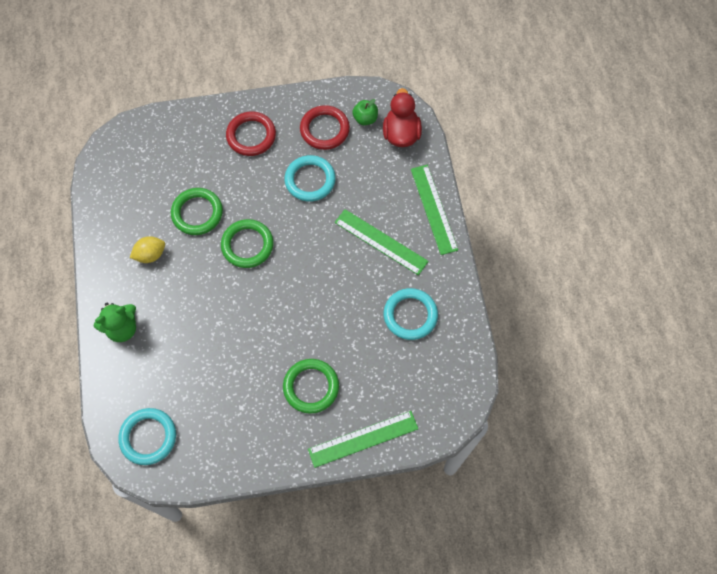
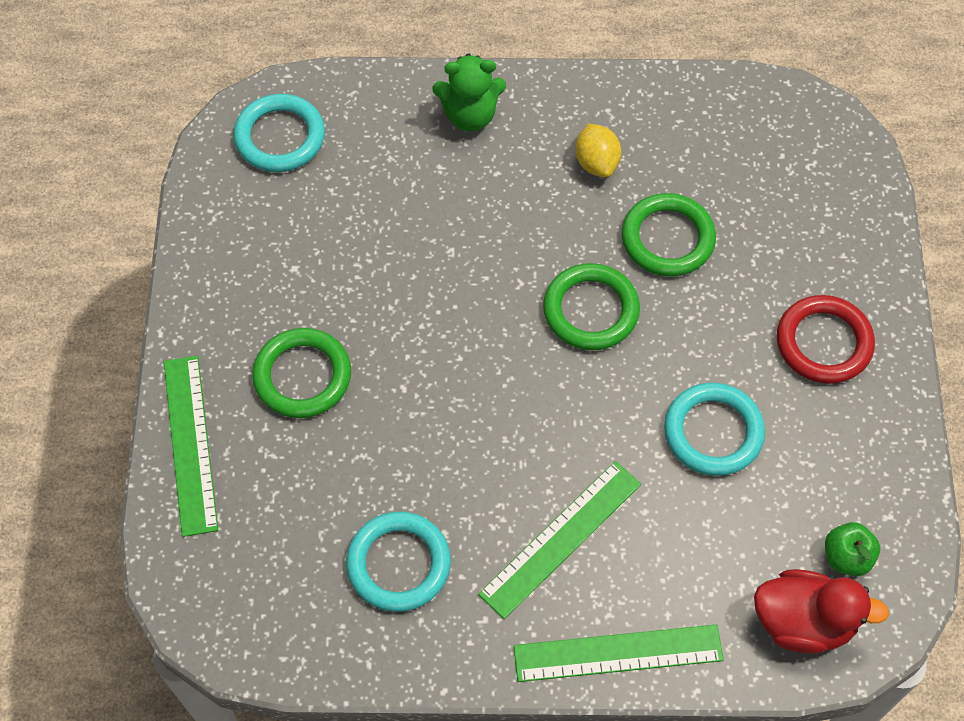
camera: 100 degrees right, 5 degrees down
green teddy bear [94,303,136,342] -> green teddy bear turned 75 degrees counterclockwise [433,54,506,131]
red ring [300,105,350,150] -> none

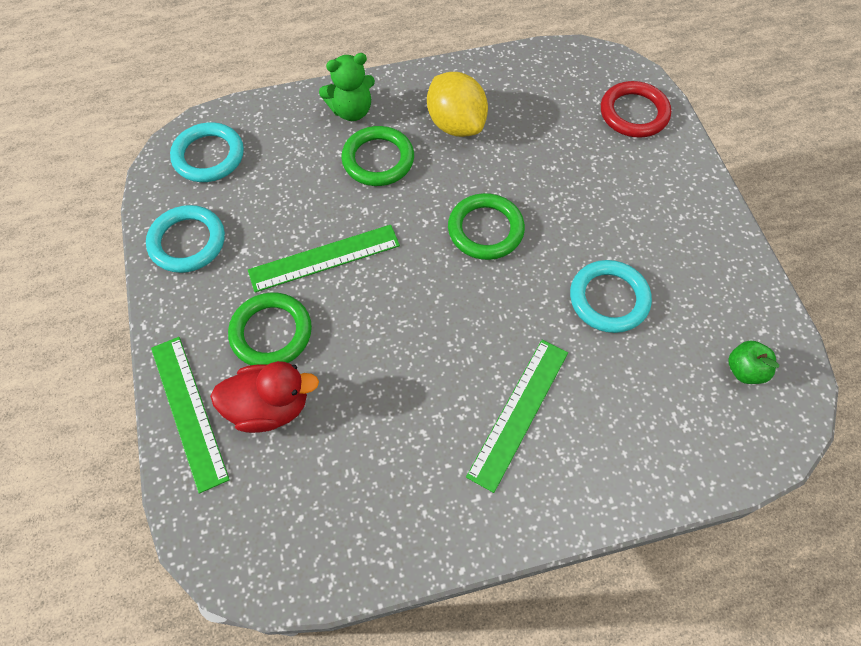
camera: 15 degrees left, 0 degrees up
turquoise ring [346,512,451,612] -> turquoise ring moved to [146,205,225,273]
green ruler [513,624,724,682] -> green ruler moved to [248,225,400,293]
yellow lemon [575,124,621,177] -> yellow lemon [427,72,488,137], size x1.64
green ring [622,193,716,277] -> green ring moved to [341,126,414,186]
red duck [754,569,889,654] -> red duck moved to [210,361,319,433]
red ring [777,295,875,384] -> red ring moved to [601,81,671,138]

